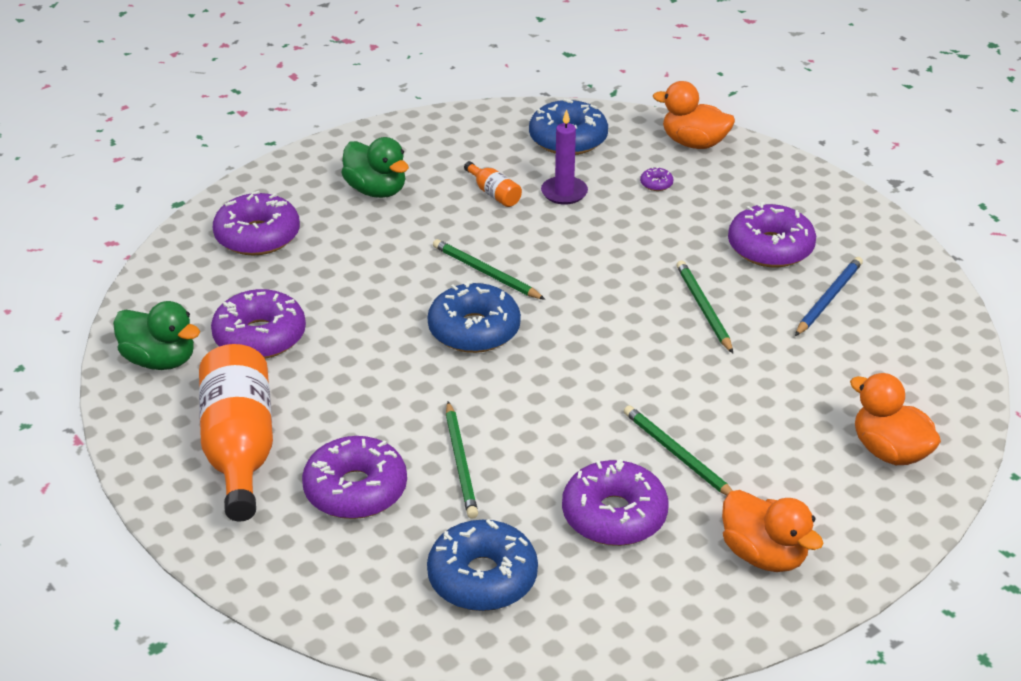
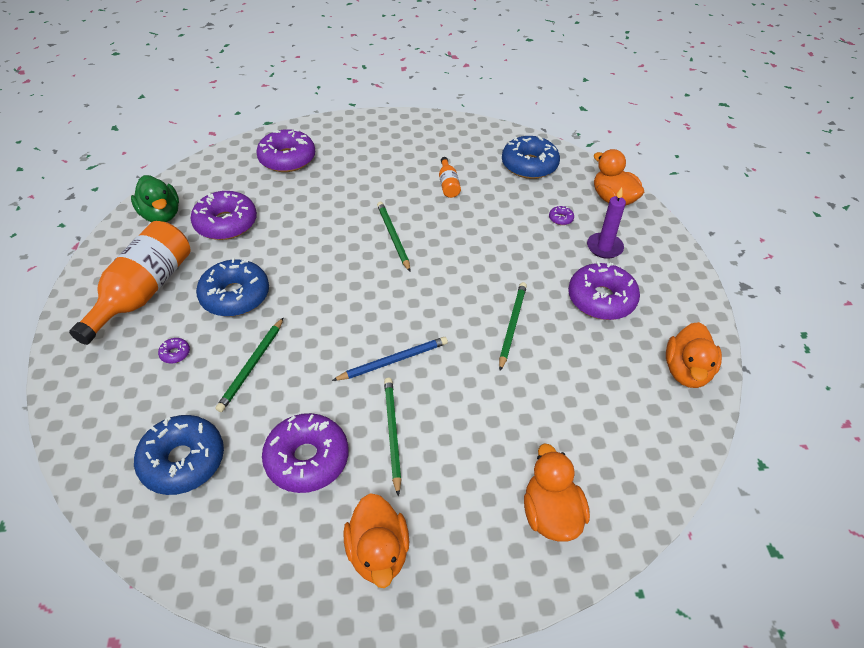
camera: 30 degrees right, 10 degrees up
purple donut [302,436,407,519] -> purple donut [158,338,190,364], size x0.40
green duck [341,137,409,198] -> none
blue donut [428,281,521,353] -> blue donut moved to [196,258,269,317]
purple candle [541,109,588,205] -> purple candle moved to [587,187,626,259]
blue pencil [795,257,863,336] -> blue pencil moved to [332,337,448,381]
none -> orange duck [666,322,722,388]

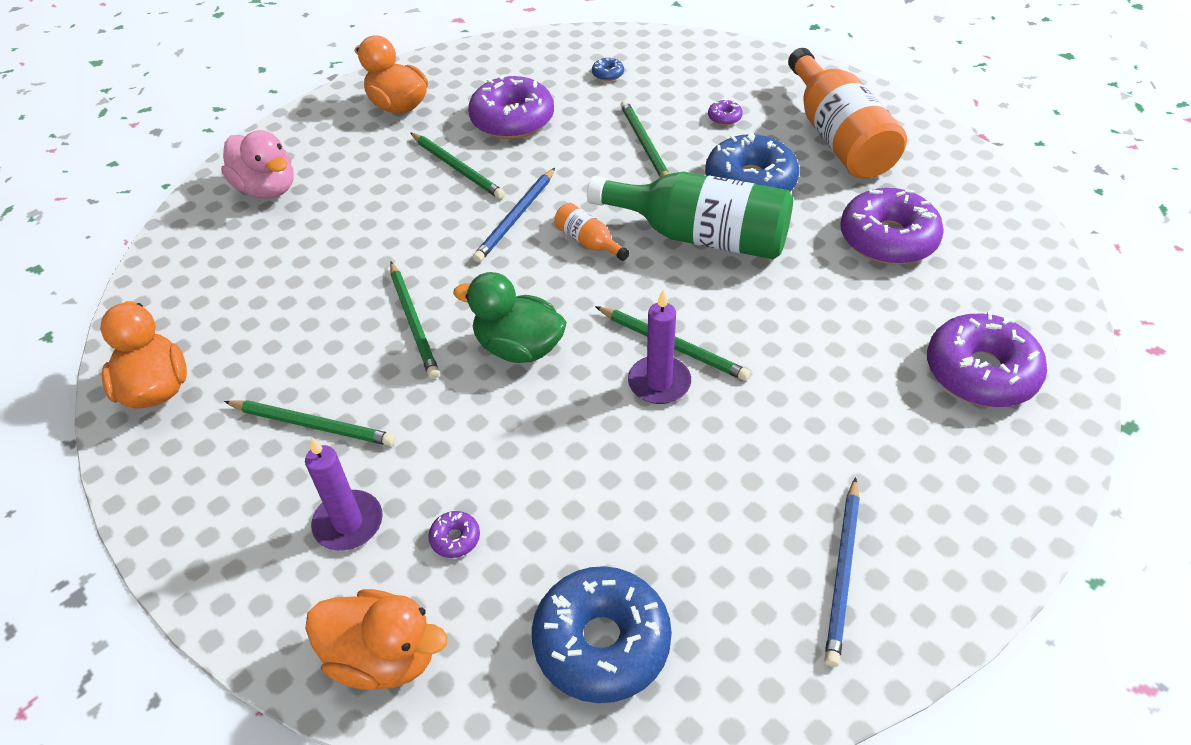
camera: 145 degrees right, 0 degrees up
green duck [131,175,179,222] -> green duck moved to [453,272,567,363]
blue donut [134,415,224,495] -> blue donut [592,58,624,81], size x0.40
orange bottle [439,157,461,198] -> orange bottle moved to [554,203,630,261]
orange duck [524,443,590,542] -> pink duck [221,130,294,199]
purple donut [568,261,640,320] -> green pencil [224,400,395,446]
none -> green bottle [587,171,793,259]
none -> purple candle [628,290,691,404]
none -> blue pencil [824,477,860,667]

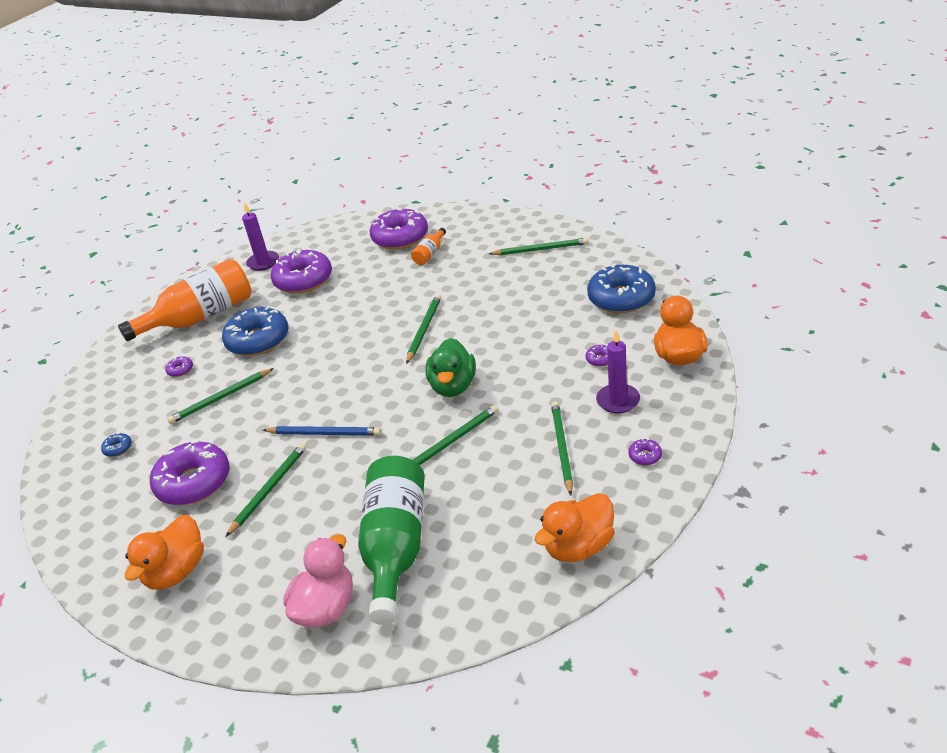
camera: 105 degrees left, 10 degrees down
orange bottle [554,203,630,261] -> orange bottle moved to [411,228,446,265]
green bottle [587,171,793,259] -> green bottle moved to [358,456,425,625]
purple candle [628,290,691,404] -> purple candle moved to [242,202,279,271]
blue pencil [824,477,860,667] -> green pencil [489,238,589,255]
none -> purple donut [629,438,662,465]

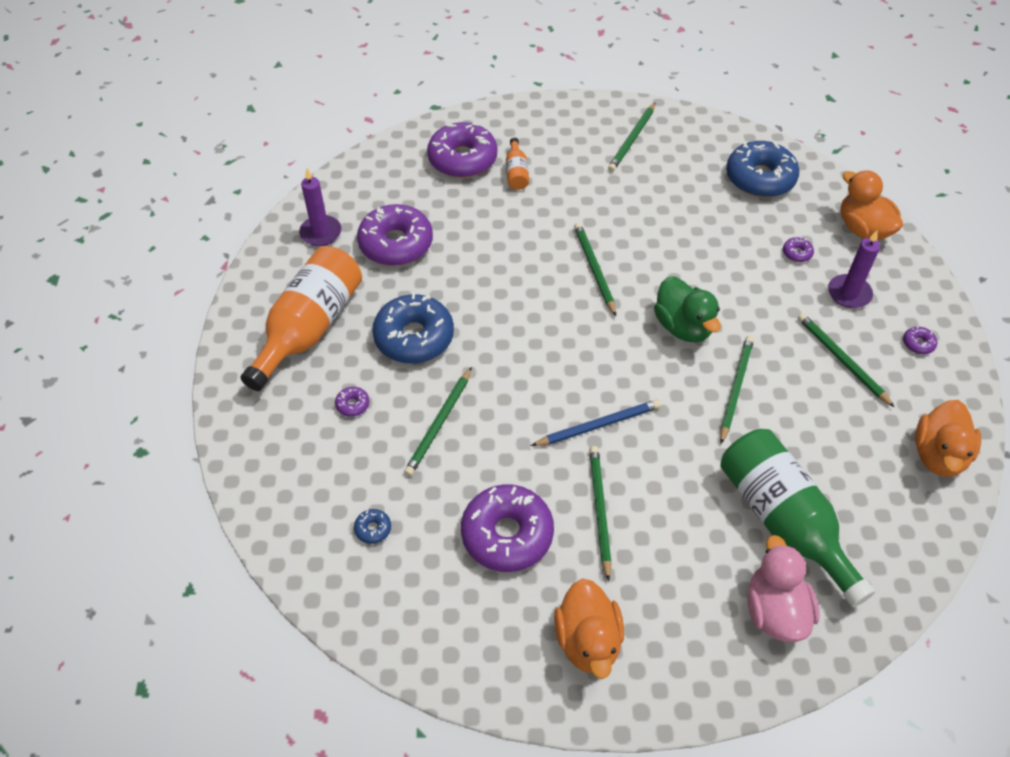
camera: 35 degrees left, 15 degrees up
green pencil [489,238,589,255] -> green pencil turned 150 degrees clockwise [608,102,656,172]

